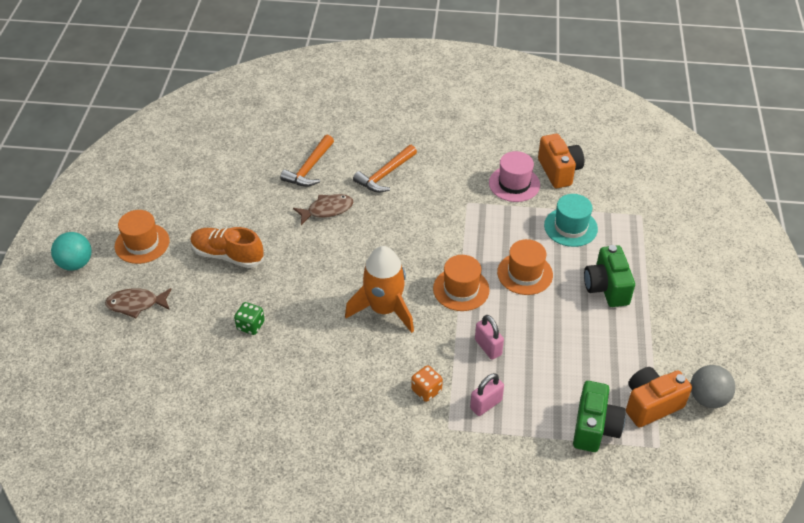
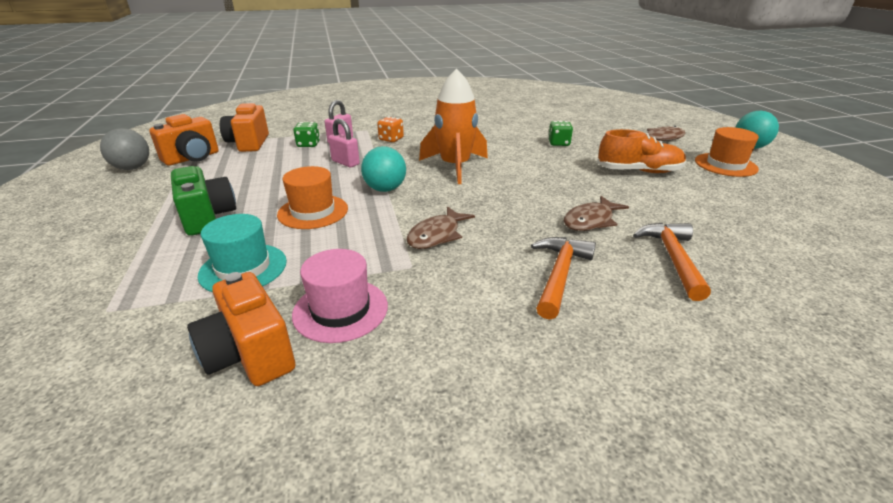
camera: 160 degrees right, 15 degrees down
orange hat [433,255,490,311] -> turquoise ball [361,146,406,192]
green camera [573,381,626,452] -> orange camera [220,102,269,152]
none -> green dice [294,122,320,147]
none -> brown fish [406,206,475,249]

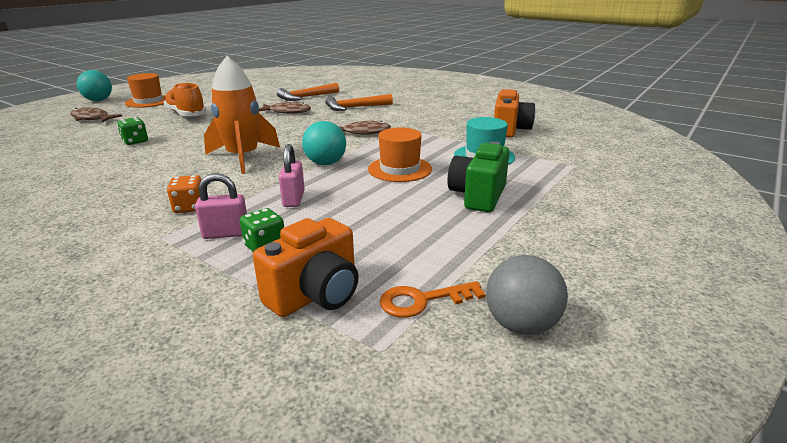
camera: 130 degrees left, 5 degrees down
orange camera [149,114,219,165] -> orange key [380,281,486,318]
pink hat [292,249,388,343] -> none

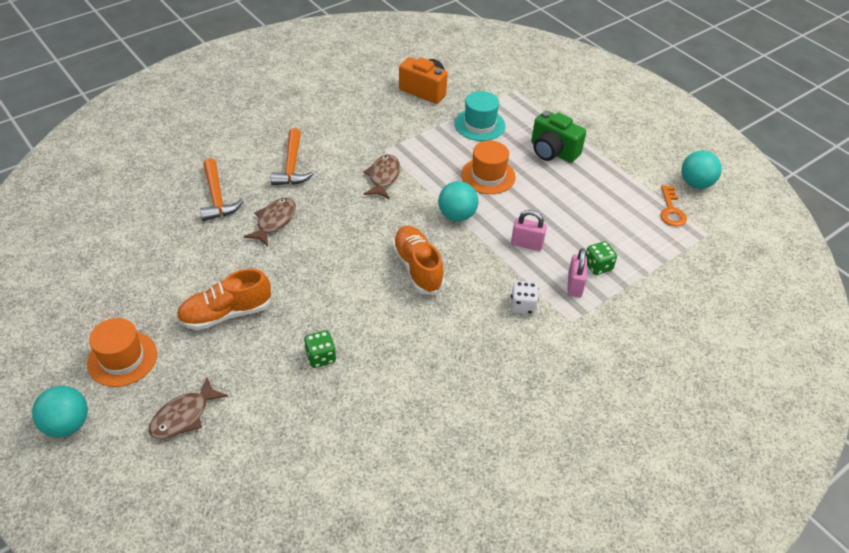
camera: 75 degrees left, 20 degrees up
orange dice [167,175,202,213] -> white dice [511,281,538,314]
orange rocket [204,56,280,174] -> orange shoe [392,226,445,295]
orange camera [253,218,358,317] -> none
grey ball [486,255,568,335] -> turquoise ball [681,150,722,189]

